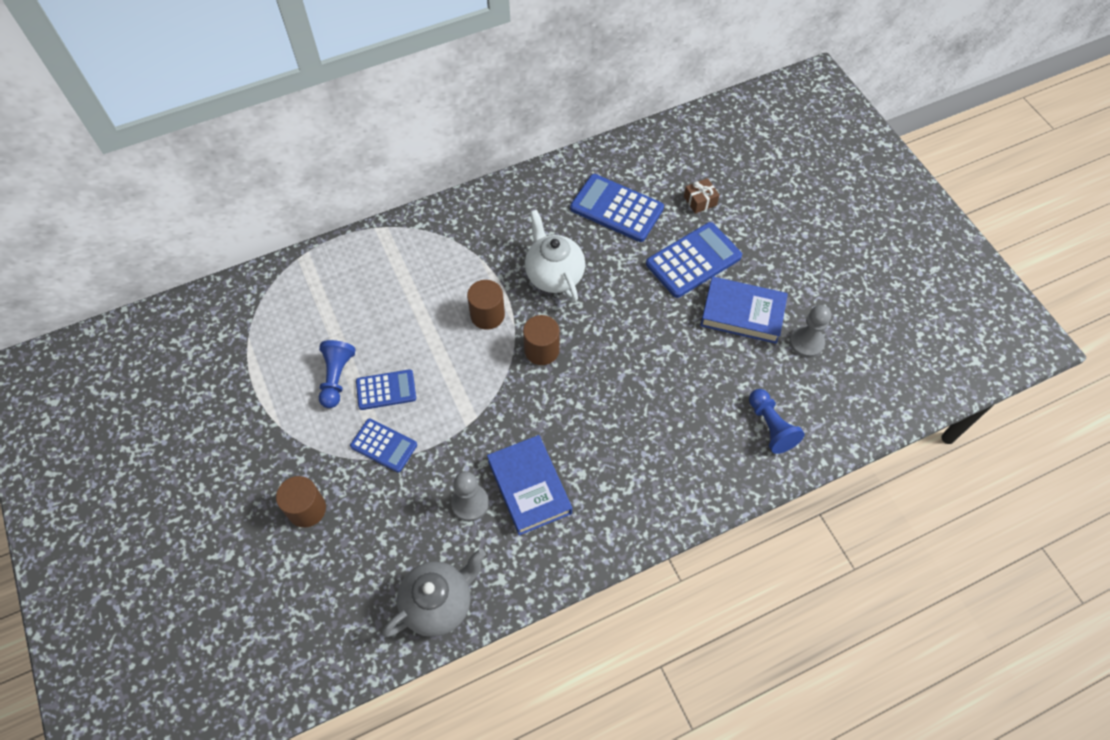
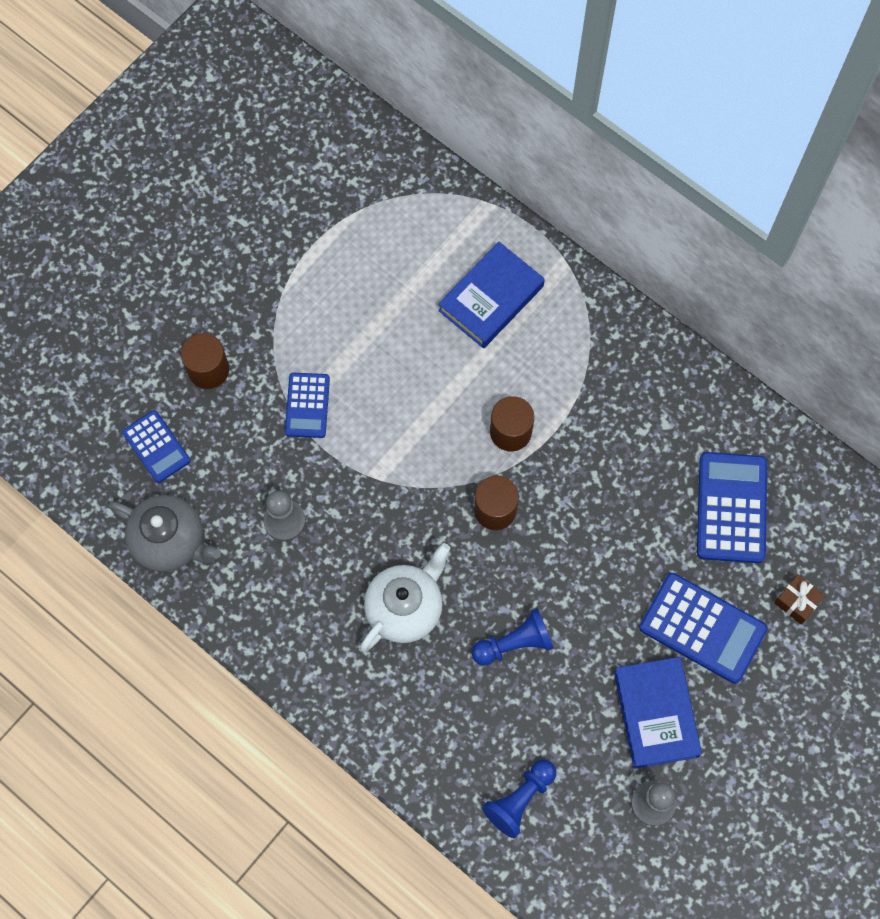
camera: 65 degrees right, 10 degrees up
blue pawn [319,340,356,408] -> blue pawn moved to [472,608,554,666]
blue calculator [356,369,416,410] -> blue calculator moved to [122,410,191,483]
blue book [487,435,572,535] -> blue book moved to [438,242,545,348]
white teapot [525,210,585,302] -> white teapot moved to [360,543,450,652]

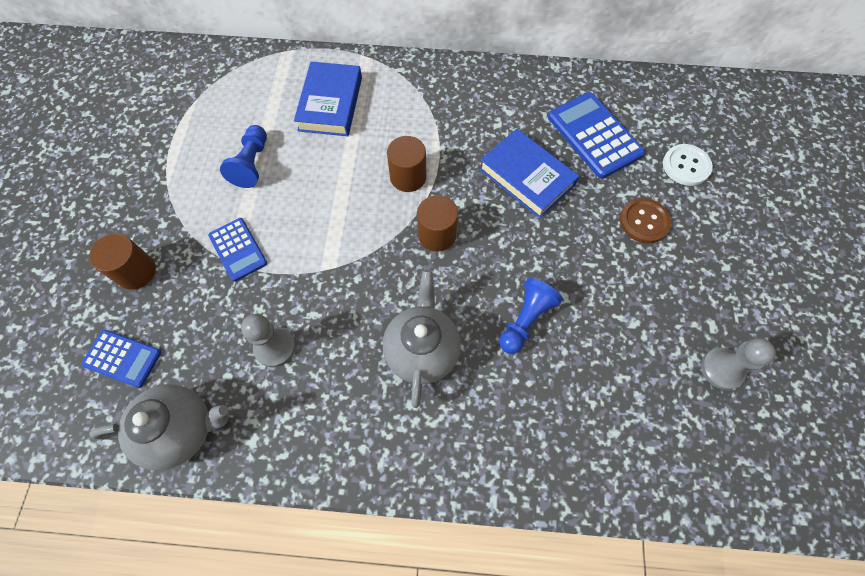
camera: 35 degrees left, 5 degrees down
white teapot [360,543,450,652] -> grey teapot [383,270,461,408]
blue pawn [482,760,556,838] -> blue pawn moved to [220,125,267,188]
blue book [614,657,702,769] -> blue book moved to [479,129,579,218]
blue calculator [639,573,768,684] -> brown button [620,198,671,243]
brown gift [774,574,825,625] -> white button [663,144,713,186]

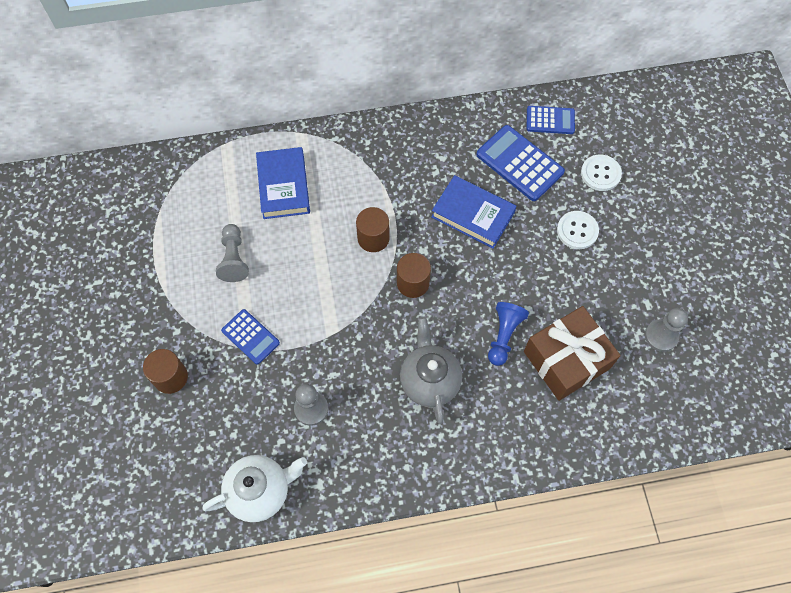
camera: 15 degrees left, 0 degrees up
blue calculator [81,330,161,388] -> blue calculator moved to [527,106,575,134]
grey teapot [90,384,228,470] -> white teapot [202,455,307,522]
blue pawn [220,125,267,188] -> grey pawn [216,224,249,282]
brown button [620,198,671,243] -> white button [557,211,599,249]
none -> brown gift [524,306,621,401]

